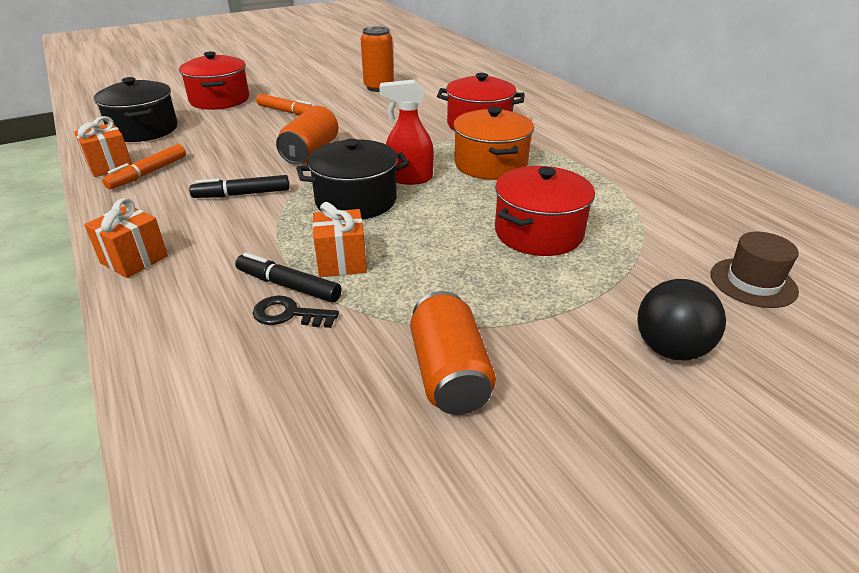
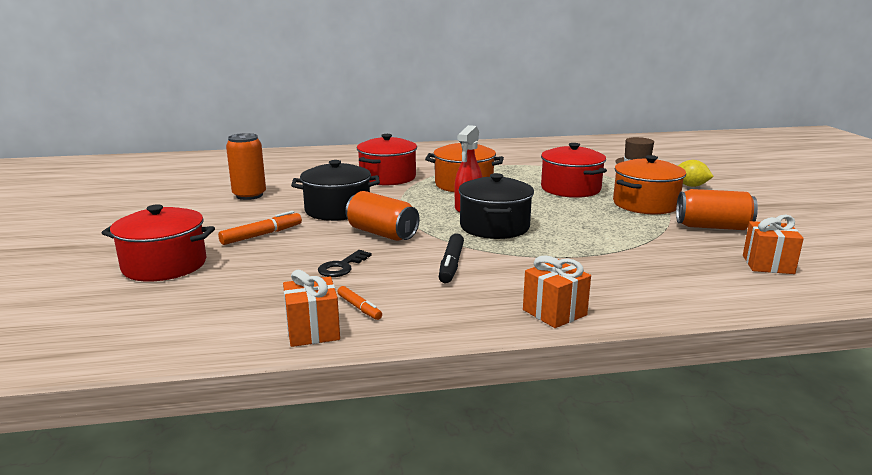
camera: 70 degrees left, 15 degrees down
black pot [94,77,178,142] -> black pot moved to [291,160,380,221]
orange marker [102,144,186,189] -> orange marker [338,286,382,320], size x0.63
black marker [235,252,342,302] -> none
black key [253,296,339,328] -> black key moved to [318,250,372,277]
orange gift [312,202,367,277] -> orange gift moved to [743,215,804,274]
black ball [637,279,726,360] -> yellow lemon [678,160,714,187]
none -> orange pot [613,155,686,214]

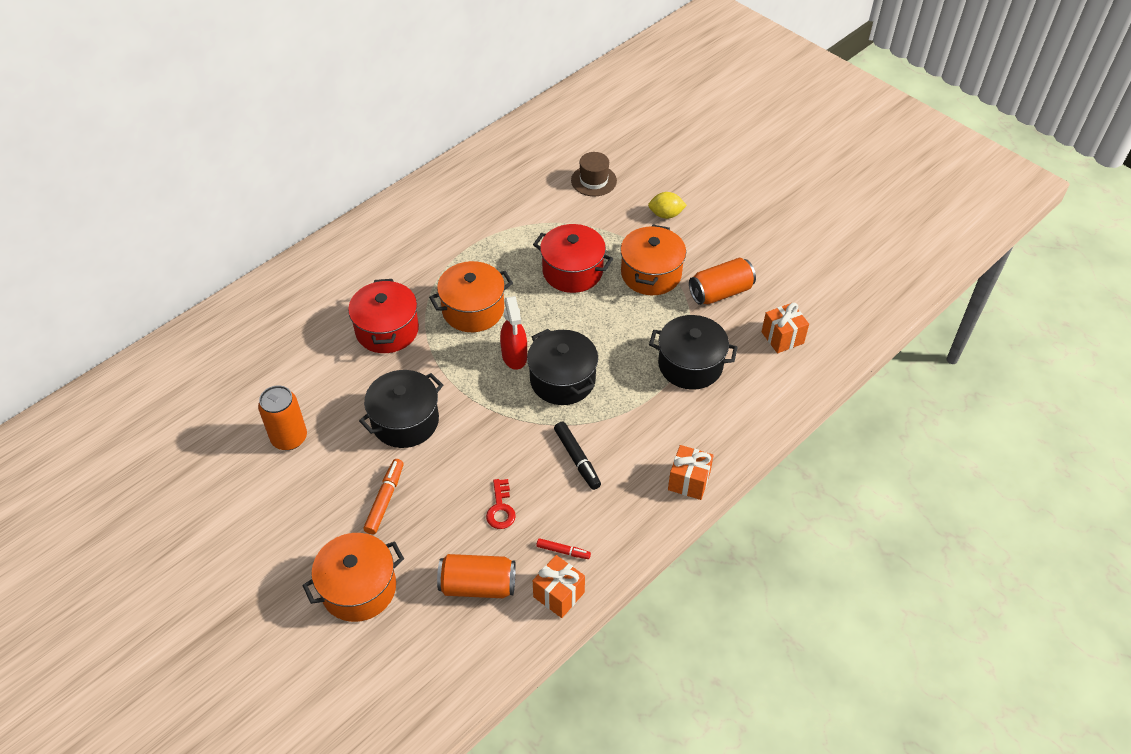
camera: 35 degrees left, 30 degrees up
red pot [102,204,215,281] -> orange pot [302,533,404,622]
black key [318,250,372,277] -> red key [486,479,516,529]
orange marker [338,286,382,320] -> red marker [536,538,591,559]
orange can [345,191,420,241] -> orange can moved to [437,554,516,598]
none -> black pot [649,315,738,390]

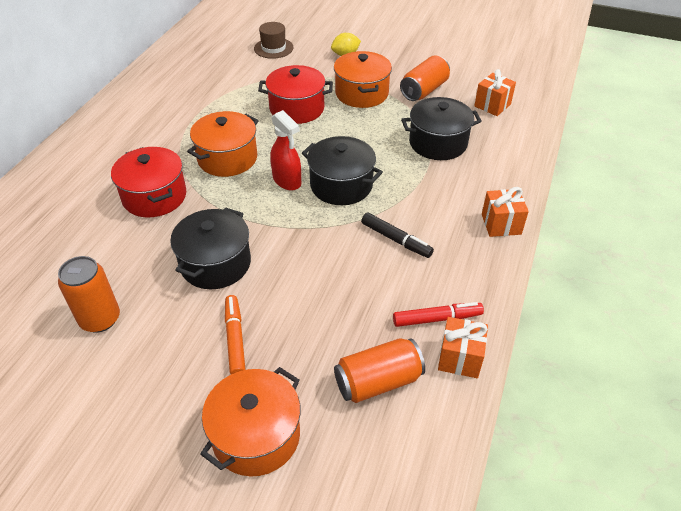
camera: 25 degrees left, 5 degrees down
red key [486,479,516,529] -> none
red marker [536,538,591,559] -> red marker [393,302,484,327], size x1.59

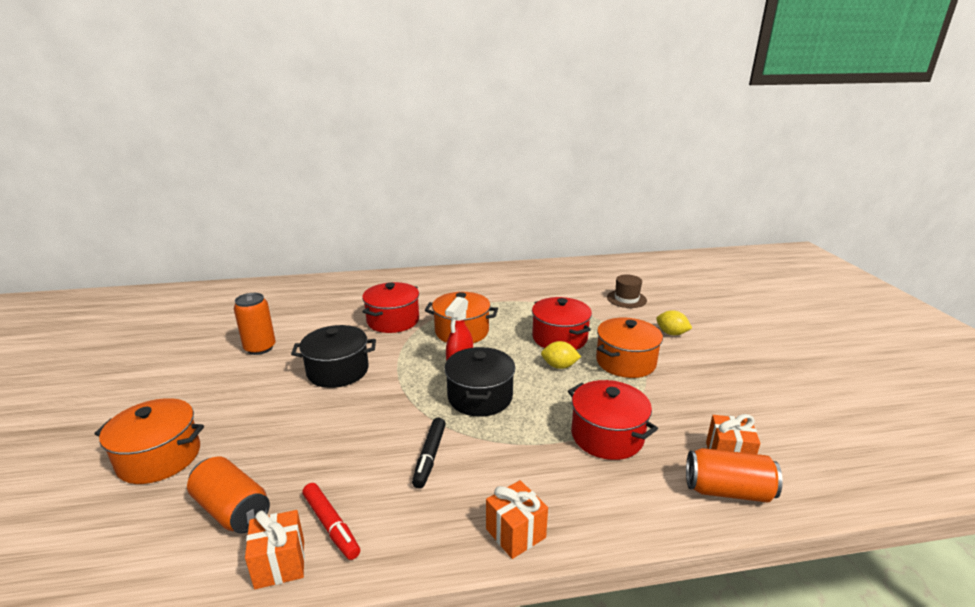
camera: 60 degrees right, 20 degrees down
orange marker [225,295,246,374] -> none
orange can [400,55,450,101] -> orange can moved to [686,448,783,503]
black pot [401,97,482,160] -> red pot [568,380,658,460]
none -> yellow lemon [541,341,581,369]

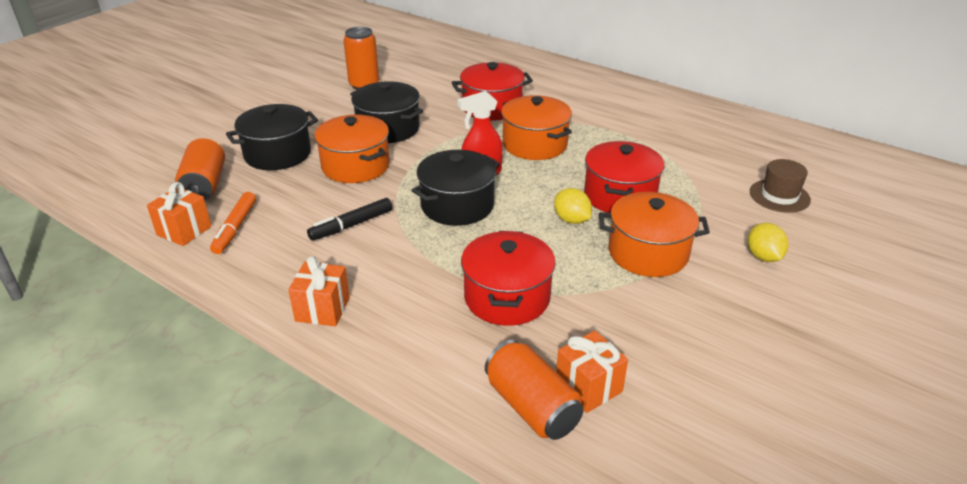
camera: 45 degrees right, 10 degrees up
orange pot [94,398,204,484] -> orange pot moved to [314,115,390,183]
red marker [302,483,360,560] -> orange marker [210,192,256,254]
none -> black pot [226,104,318,170]

